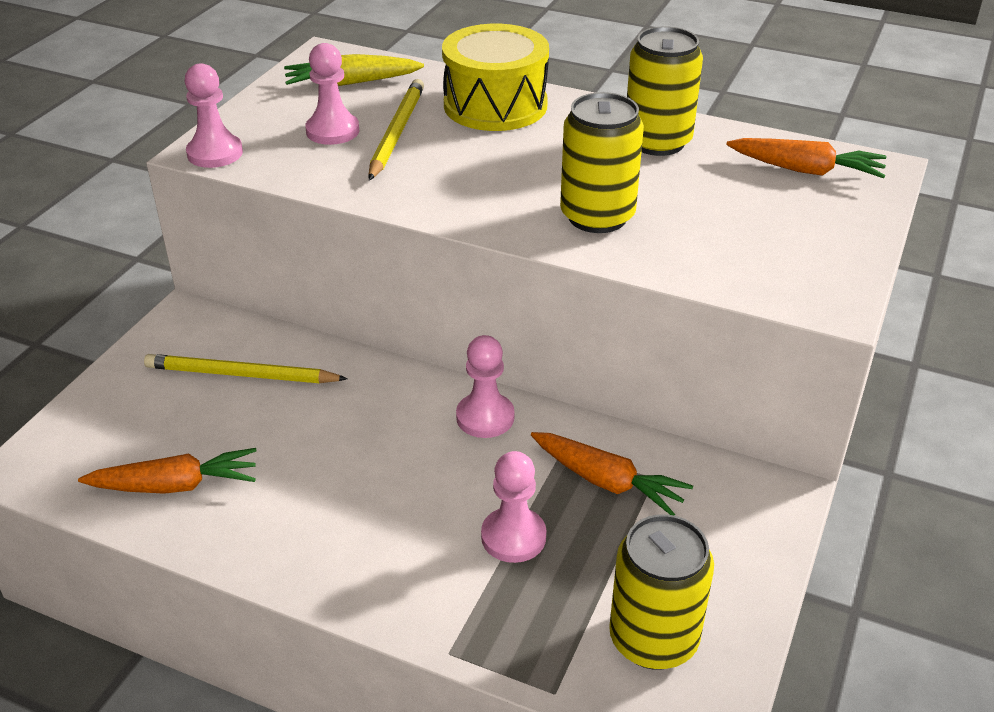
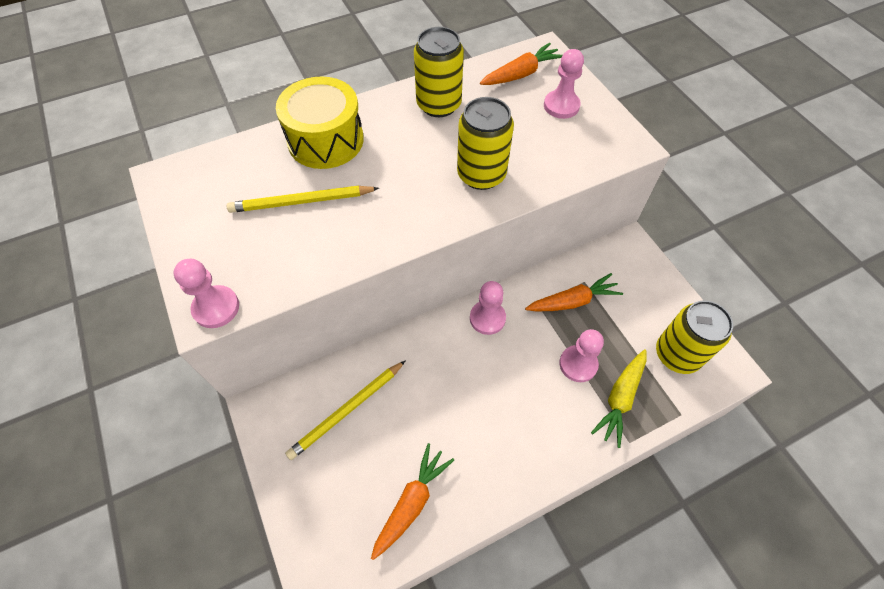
camera: 50 degrees left, 20 degrees up
yellow carrot [284,54,424,86] -> yellow carrot moved to [591,349,646,448]
pink pawn [305,43,359,145] -> pink pawn moved to [544,49,584,119]
yellow pencil [368,79,424,181] -> yellow pencil turned 60 degrees counterclockwise [227,186,379,213]

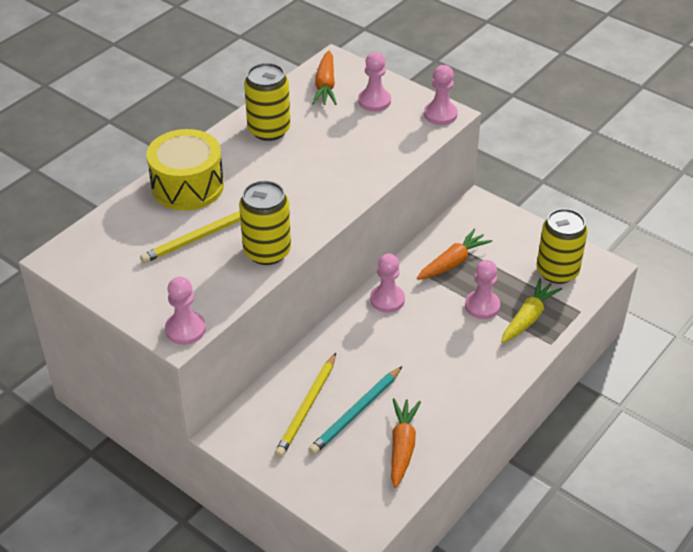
camera: 25 degrees left, 15 degrees down
yellow can [457,97,514,190] -> yellow can moved to [239,181,291,265]
orange carrot [480,43,563,85] -> orange carrot turned 150 degrees clockwise [312,51,337,105]
yellow carrot [591,349,646,448] -> yellow carrot turned 150 degrees counterclockwise [501,278,562,343]
none -> turquoise pencil [309,366,402,455]
none -> pink pawn [424,65,458,125]

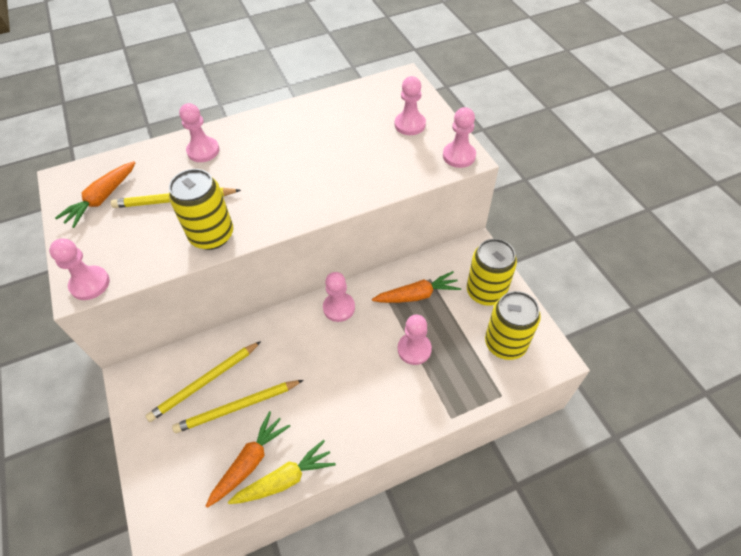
camera: 30 degrees right, 10 degrees up
yellow drum [146,129,224,211] -> pink pawn [179,103,219,162]
yellow can [244,63,290,141] -> yellow can moved to [467,239,517,306]
turquoise pencil [309,366,402,455] -> yellow pencil [172,380,303,433]
orange carrot [312,51,337,105] -> orange carrot moved to [55,161,135,228]
yellow carrot [501,278,562,343] -> yellow carrot moved to [228,440,336,504]

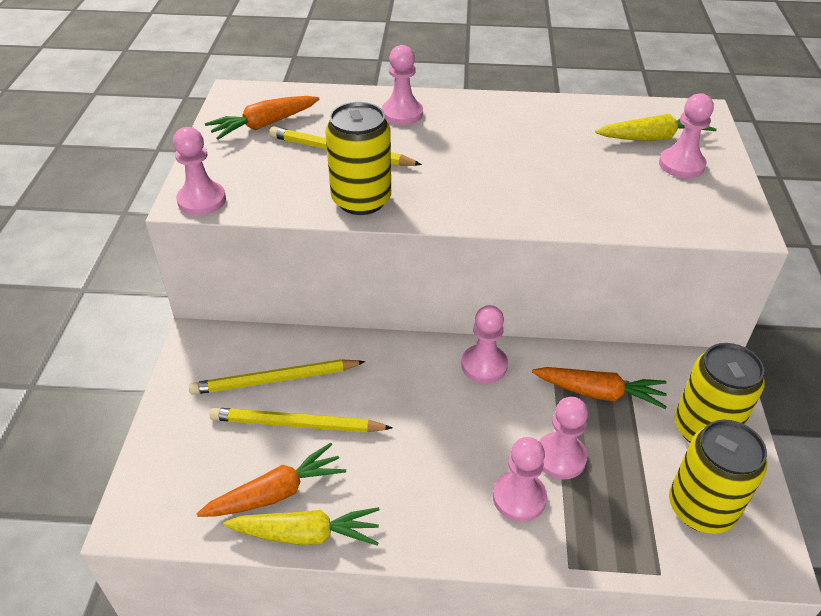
camera: 25 degrees right, 10 degrees down
pink pawn [443,107,476,168] -> pink pawn moved to [493,437,547,522]
none -> yellow carrot [595,114,717,141]

